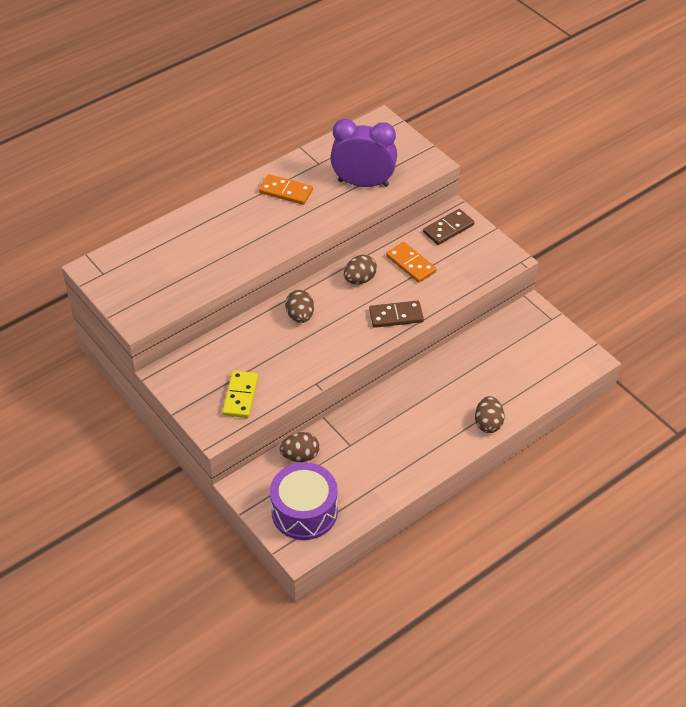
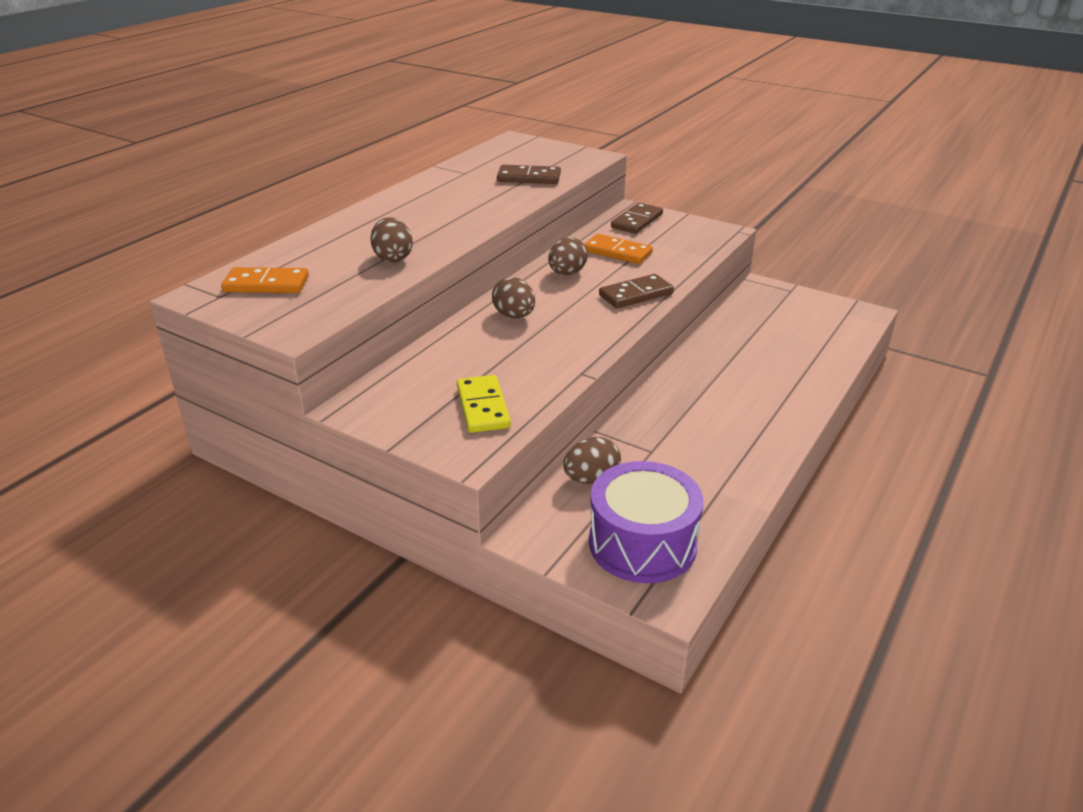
camera: 20 degrees left, 15 degrees down
orange domino [259,174,313,205] -> orange domino moved to [221,267,309,293]
purple clock [330,119,397,187] -> brown domino [497,165,561,184]
brown egg [475,396,504,433] -> brown egg moved to [370,217,413,263]

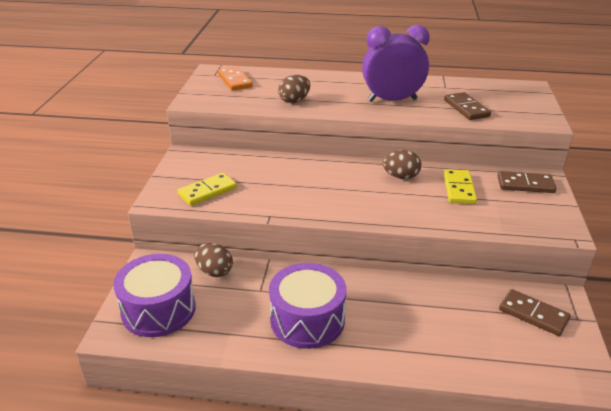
camera: 65 degrees right, 0 degrees up
brown egg [492,277,535,319] -> none
orange domino [584,234,653,264] -> yellow domino [443,169,477,204]
brown domino [599,274,674,308] -> brown domino moved to [499,289,571,336]
none -> purple drum [269,263,346,349]
none -> purple clock [362,25,430,102]

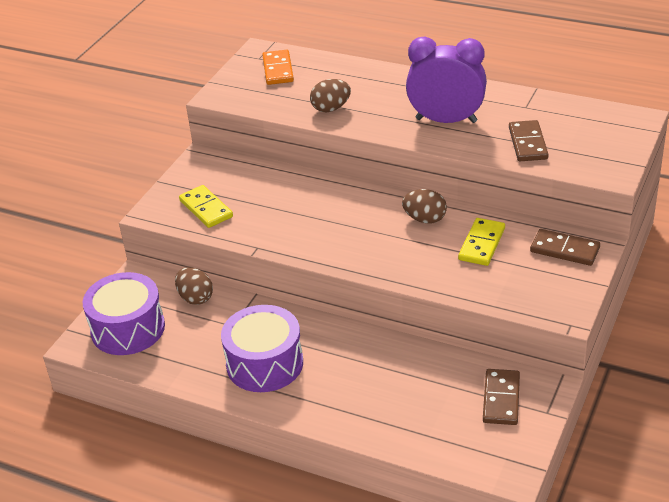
camera: 20 degrees right, 5 degrees up
yellow domino [178,173,237,206] -> yellow domino turned 75 degrees clockwise [179,185,233,228]
brown domino [499,289,571,336] -> brown domino turned 45 degrees clockwise [483,369,520,425]

